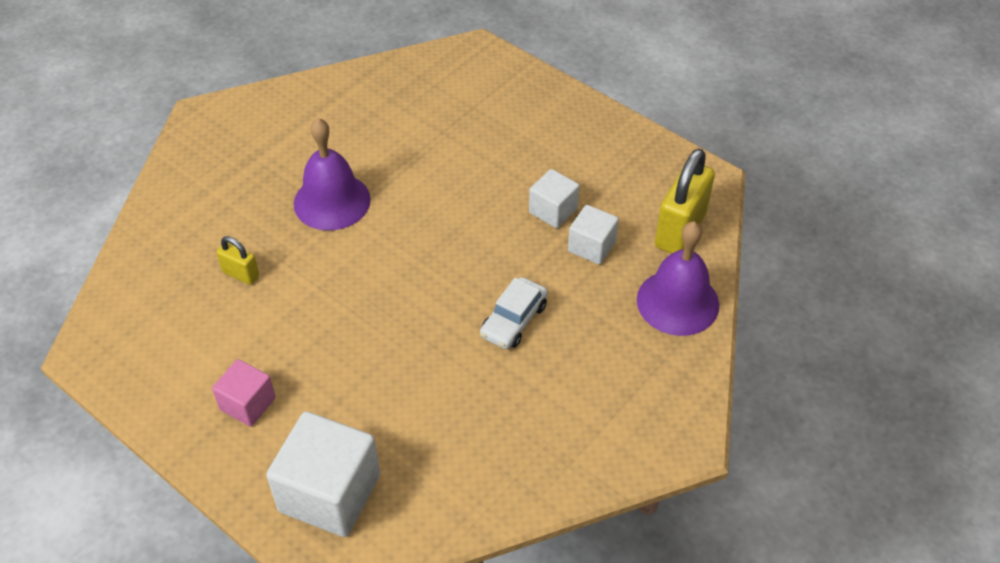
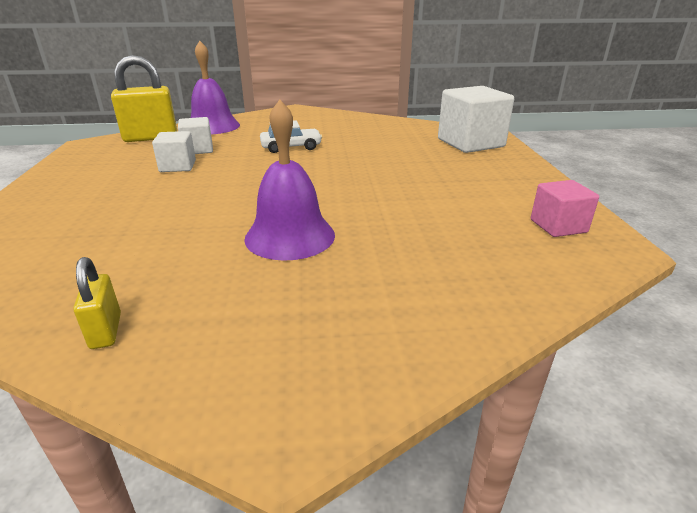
camera: 135 degrees left, 20 degrees down
pink cube [212,359,276,427] -> pink cube moved to [531,180,599,237]
yellow padlock [216,236,259,285] -> yellow padlock moved to [73,257,121,349]

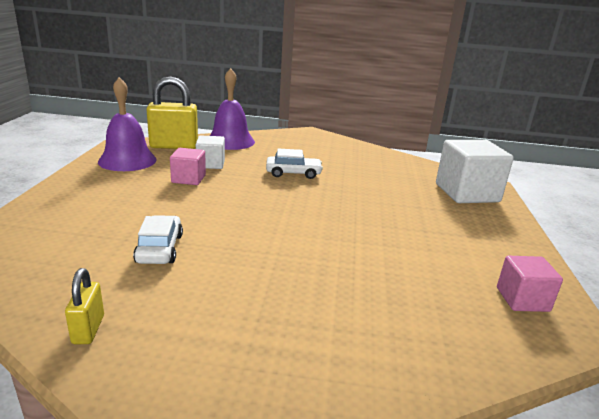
camera: 10 degrees right, 5 degrees down
white cube [152,131,196,172] -> pink cube [170,148,206,185]
purple bell [244,100,335,261] -> purple bell moved to [98,77,157,171]
none -> white car [133,215,183,264]

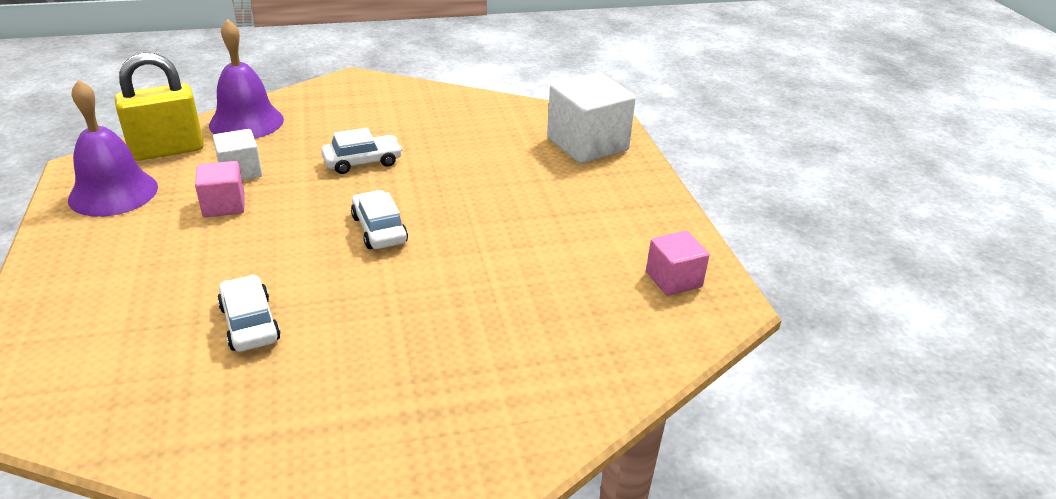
camera: 20 degrees left, 10 degrees up
yellow padlock [65,268,104,344] -> none
none -> white car [351,190,408,249]

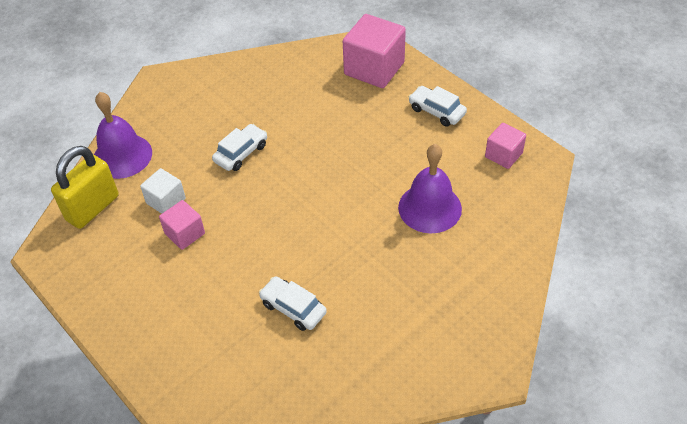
camera: 25 degrees left, 15 degrees up
purple bell [68,79,158,217] -> purple bell moved to [398,144,462,233]
white car [351,190,408,249] -> white car moved to [409,86,467,127]
white cube [547,72,636,163] -> pink cube [343,14,406,88]

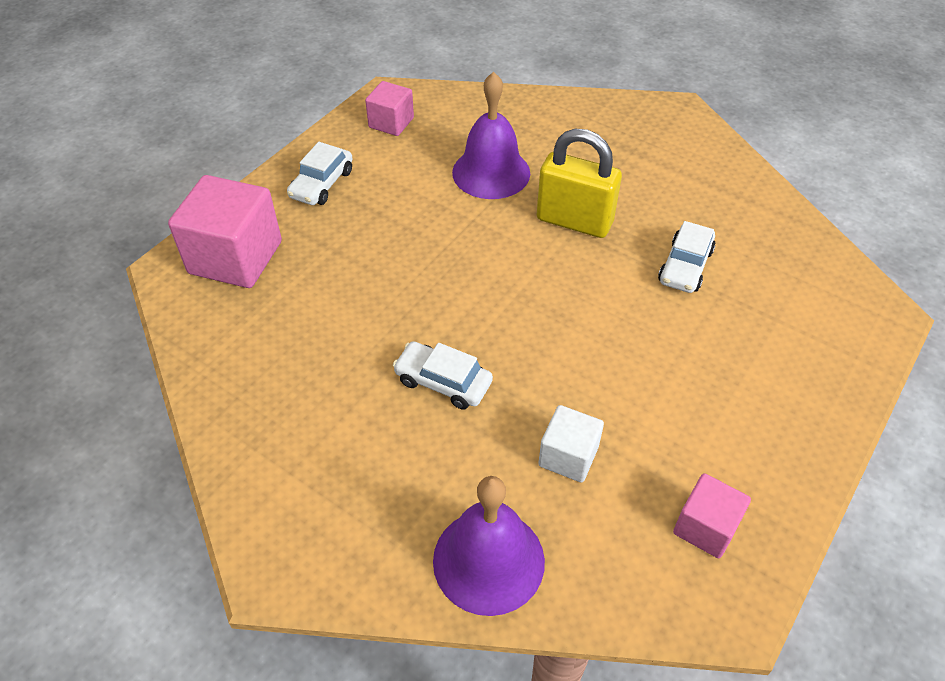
camera: 105 degrees left, 0 degrees up
yellow padlock [51,146,119,229] -> yellow padlock moved to [537,129,622,238]
pink cube [159,200,205,250] -> pink cube moved to [673,473,751,558]

